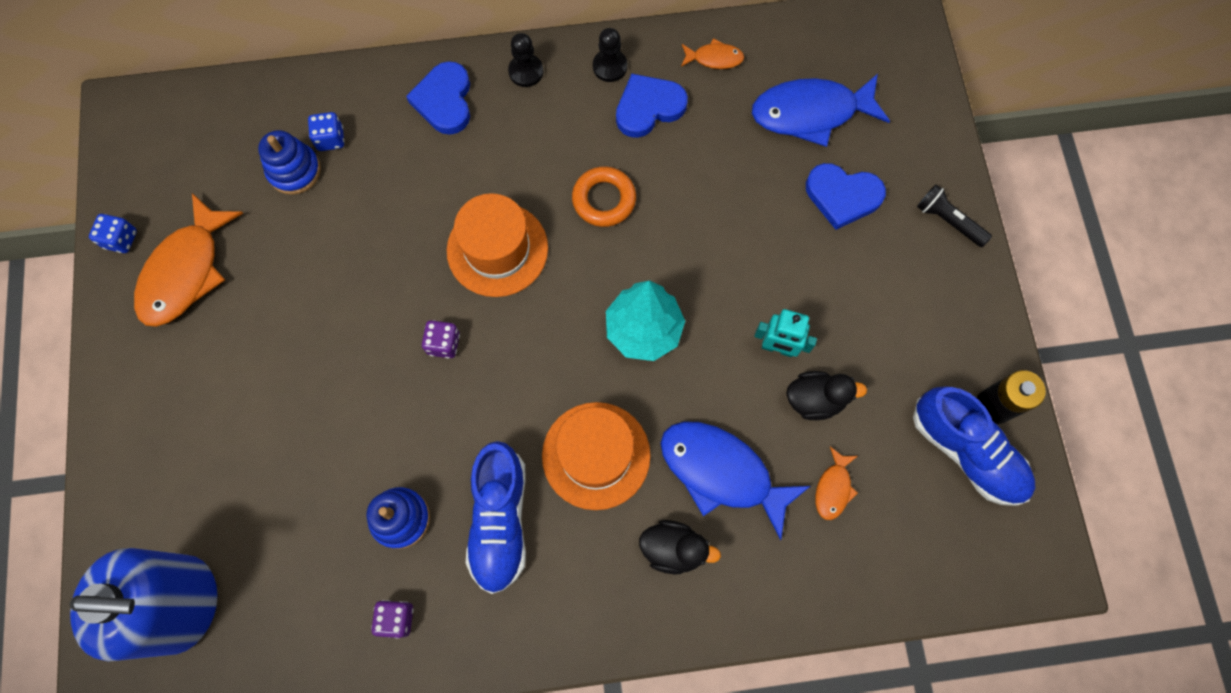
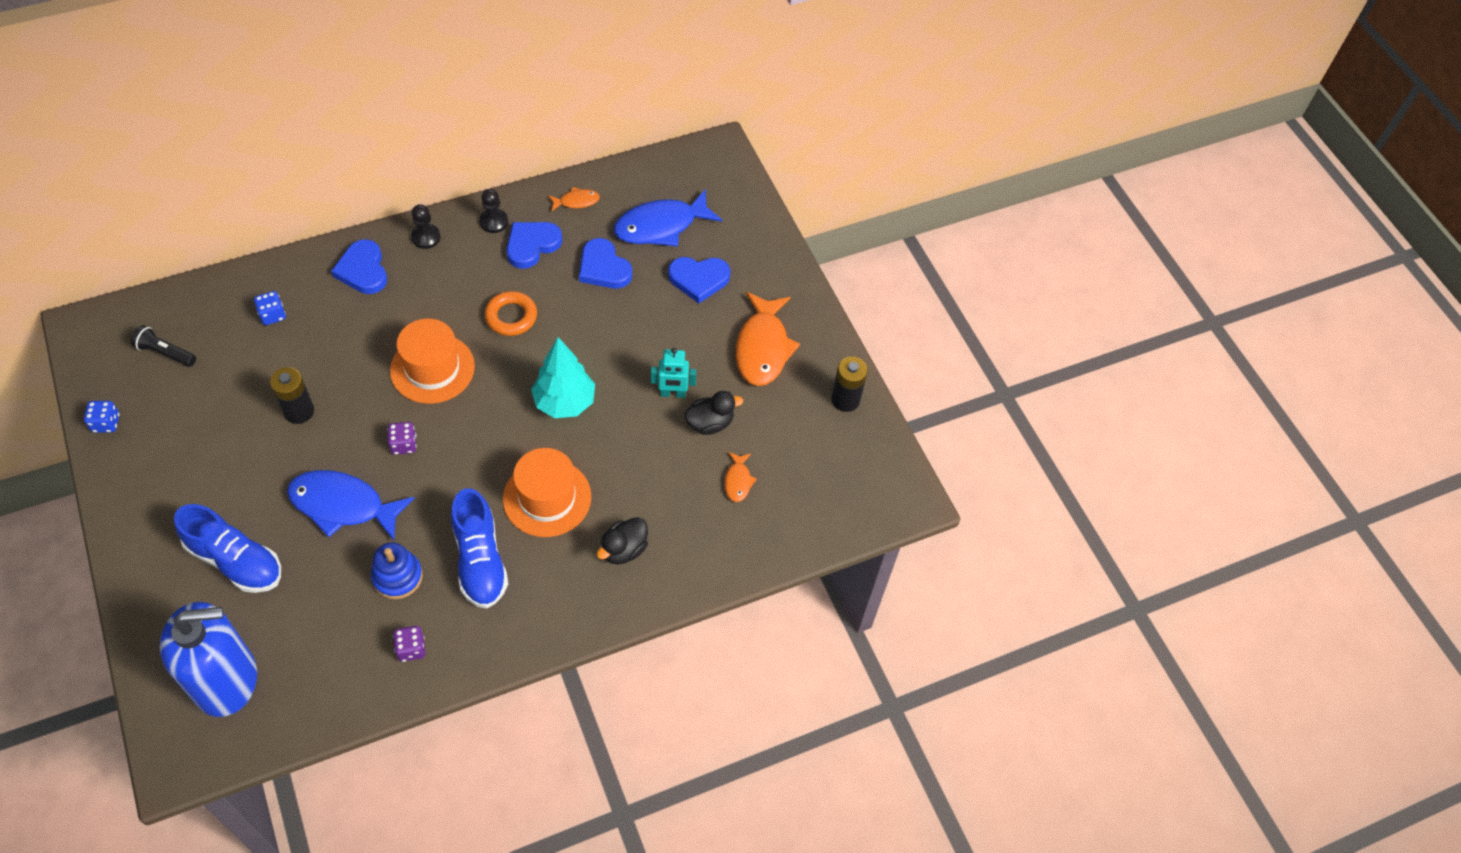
camera: 20 degrees left, 15 degrees down
orange fish [134,193,243,327] -> orange fish moved to [736,292,800,386]
blue stacking toy [258,130,321,195] -> none
black duck [639,520,721,574] -> black duck turned 135 degrees clockwise [597,517,648,565]
blue fish [660,421,810,540] -> blue fish moved to [287,470,414,541]
blue shoe [913,386,1035,506] -> blue shoe moved to [174,504,281,593]
black flashlight [917,185,992,247] -> black flashlight moved to [131,325,196,367]
none -> black battery [270,367,314,424]
none -> blue heart [579,238,632,289]

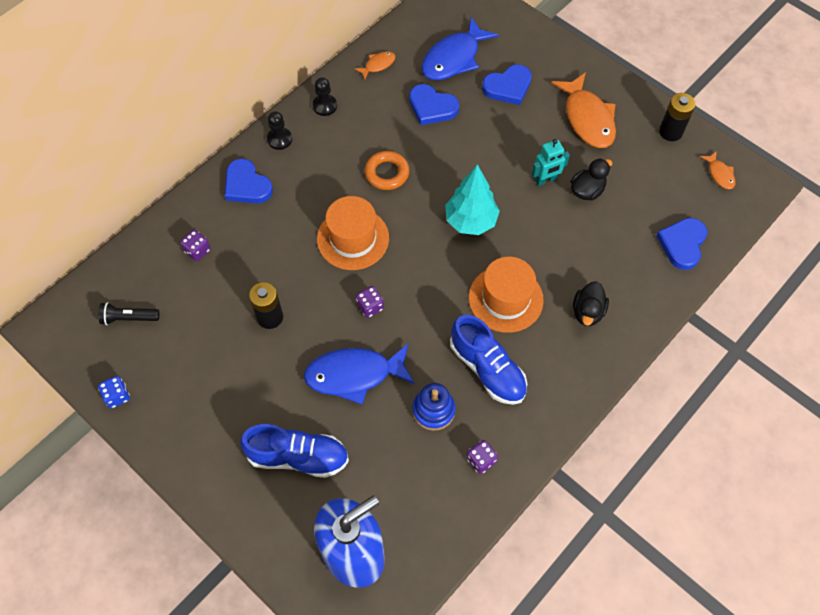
camera: 20 degrees left, 5 degrees up
blue dice [254,291,286,325] -> purple dice [180,230,211,261]
blue heart [507,222,562,269] -> blue heart moved to [656,218,707,270]
orange fish [724,452,757,502] -> orange fish moved to [700,151,735,189]

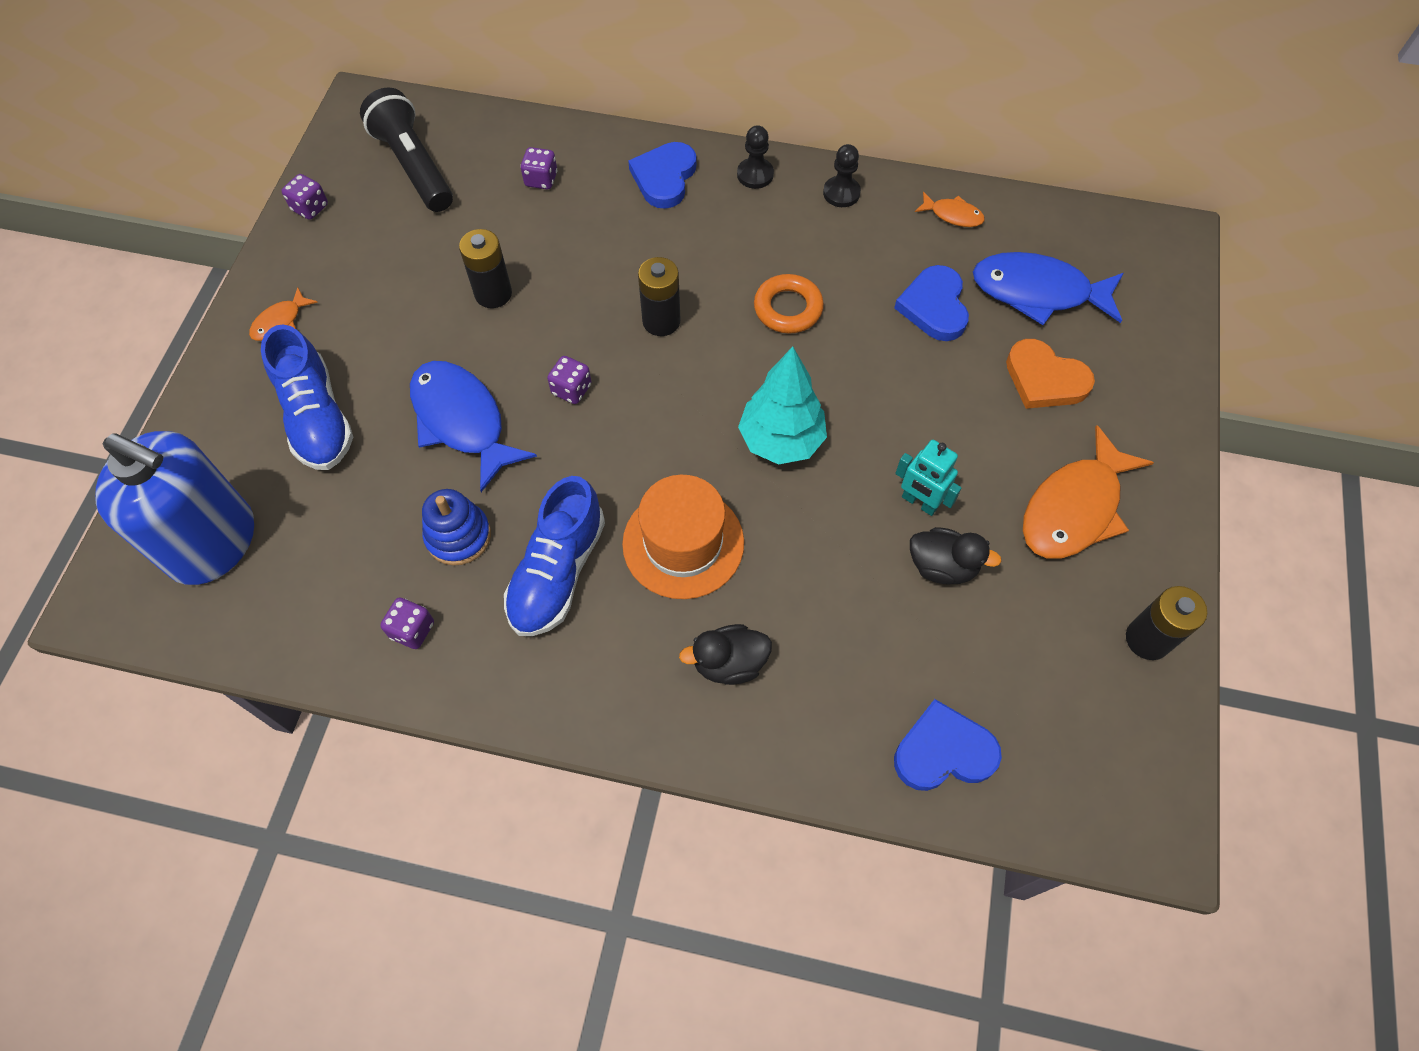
camera: 60 degrees right, 0 degrees up
black flashlight [98,302,159,325] -> black flashlight [360,87,453,212], size x1.78
blue dice [98,376,130,408] -> purple dice [281,174,328,220]
orange hat [317,196,389,270] -> black battery [638,257,680,336]
blue heart [482,64,532,105] -> orange heart [1006,339,1095,409]
orange fish [700,151,735,189] -> orange fish moved to [249,287,318,341]

